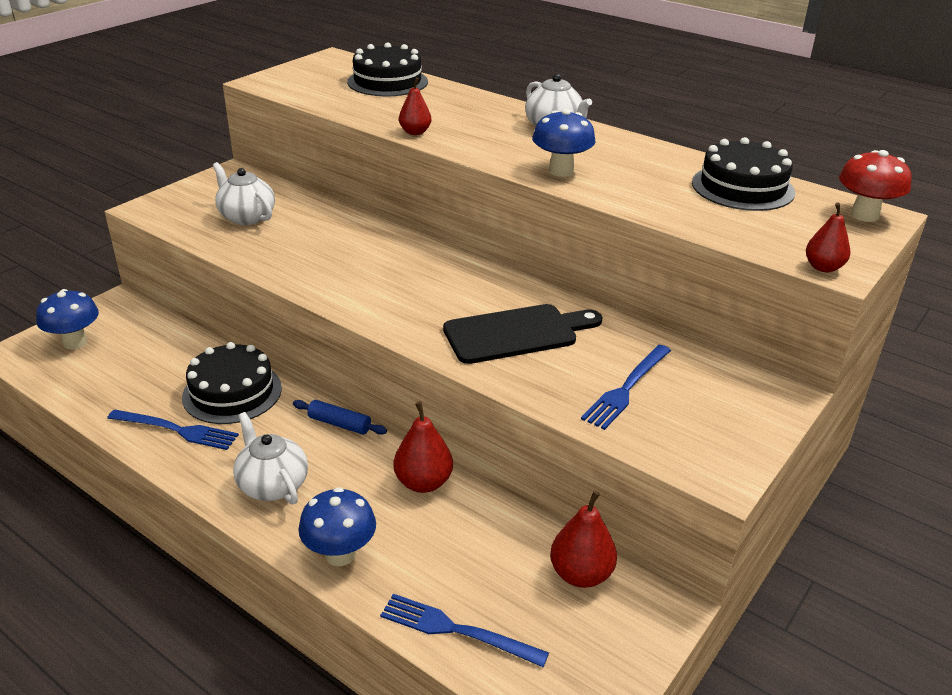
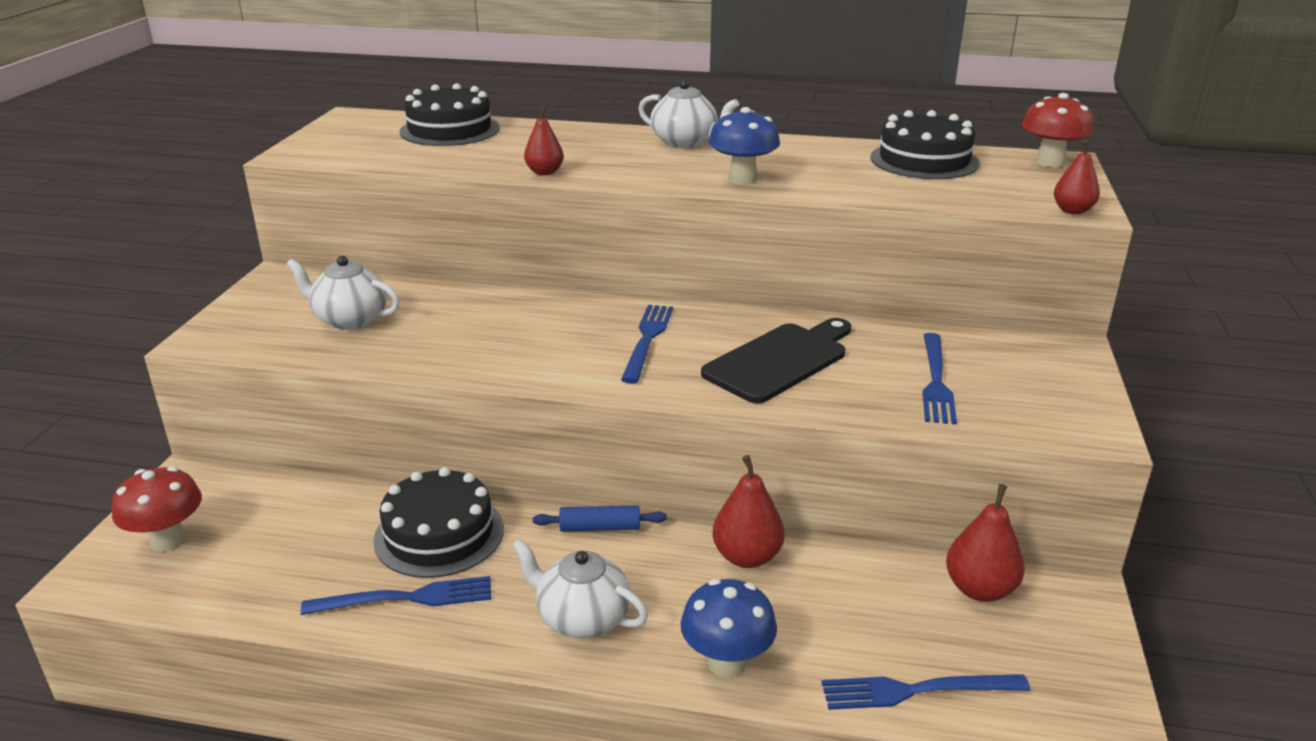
camera: 25 degrees left, 5 degrees down
blue mushroom [36,289,99,349] -> red mushroom [112,466,202,552]
none -> blue fork [621,305,673,383]

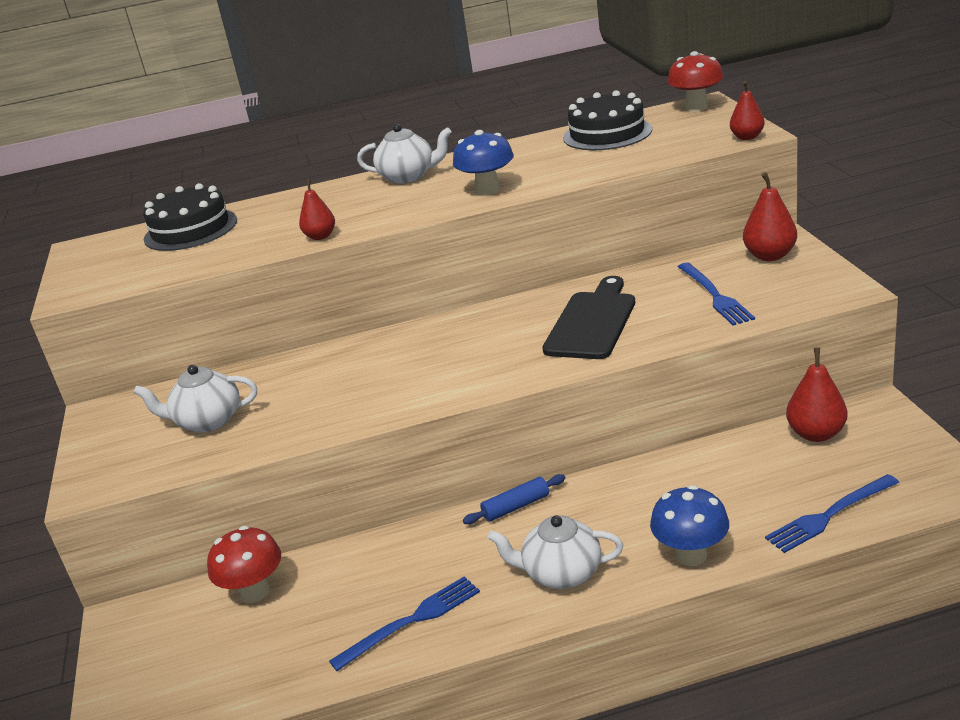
camera: 20 degrees left, 0 degrees up
red mushroom [112,466,202,552] -> red mushroom moved to [207,526,281,603]
black cake [373,467,504,578] -> none
blue fork [621,305,673,383] -> none
red pear [713,455,785,568] -> red pear moved to [743,172,797,261]

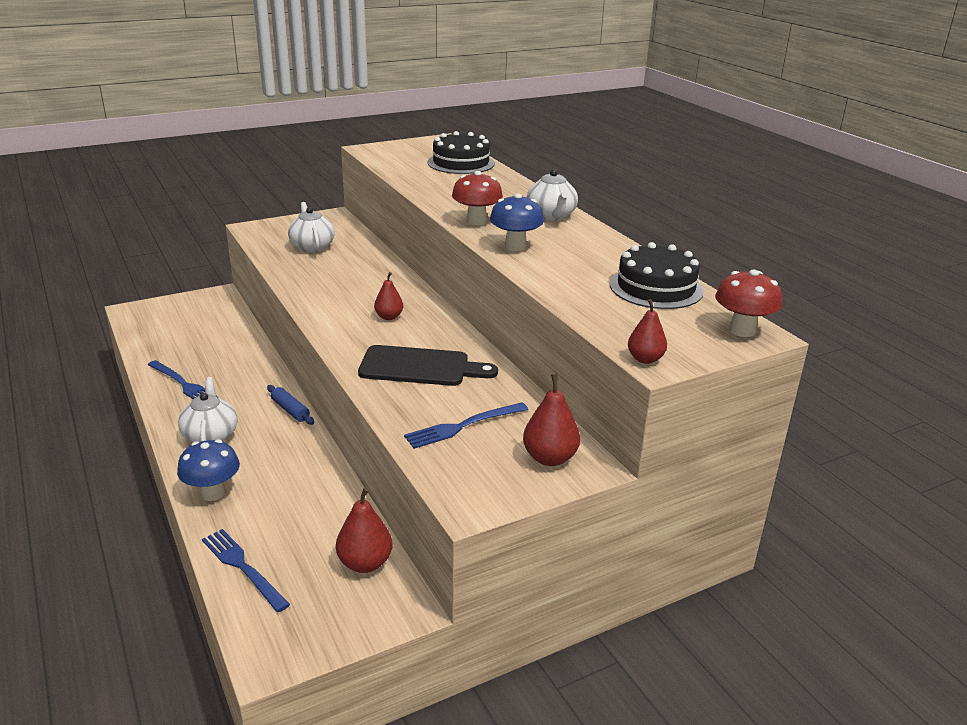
camera: 70 degrees right, 0 degrees up
red mushroom [207,526,281,603] -> red mushroom moved to [452,171,503,226]
red pear [299,179,335,240] -> red pear moved to [374,272,403,320]

